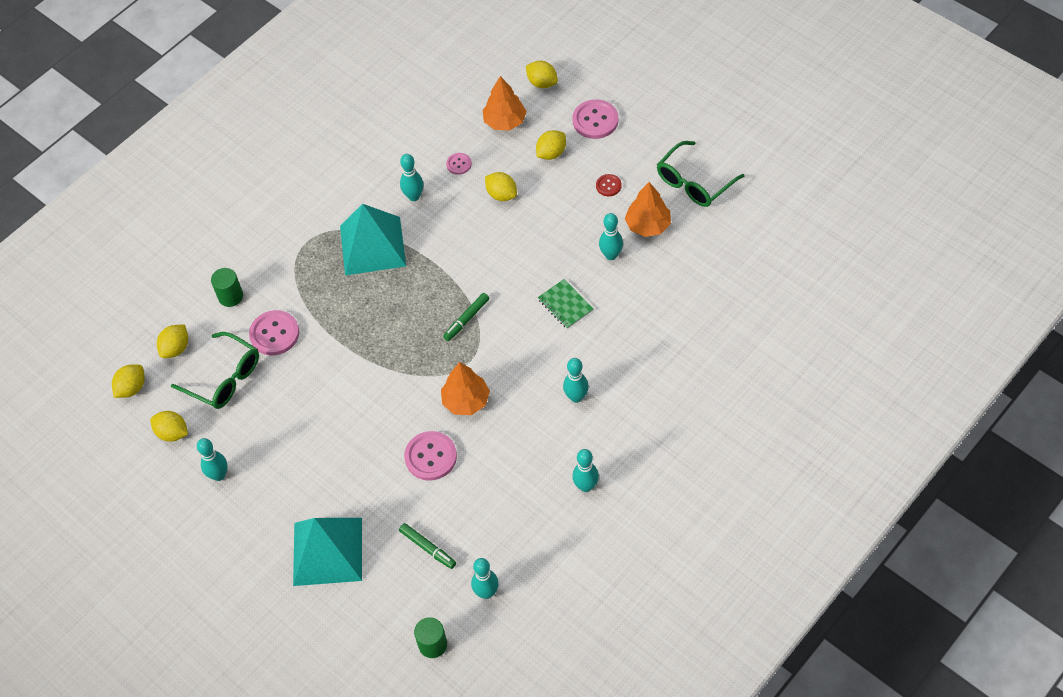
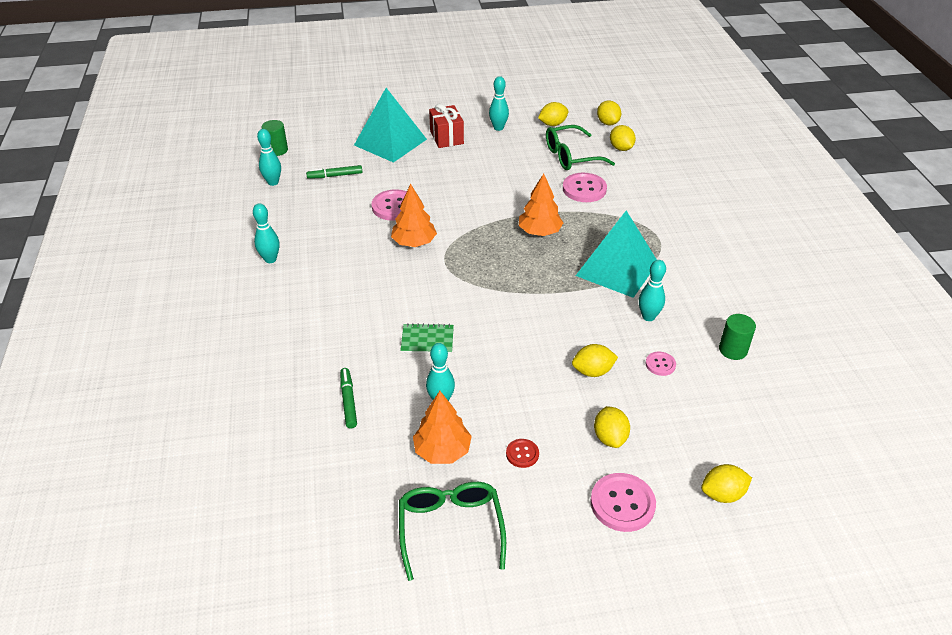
camera: 125 degrees right, 15 degrees down
green cylinder [211,268,243,307] -> green cylinder moved to [719,314,756,360]
green marker [443,293,489,341] -> green marker moved to [340,368,357,428]
orange tree [483,76,527,130] -> orange tree moved to [519,174,563,236]
turquoise bowling pin [563,358,589,403] -> none
none -> red gift [429,104,464,148]

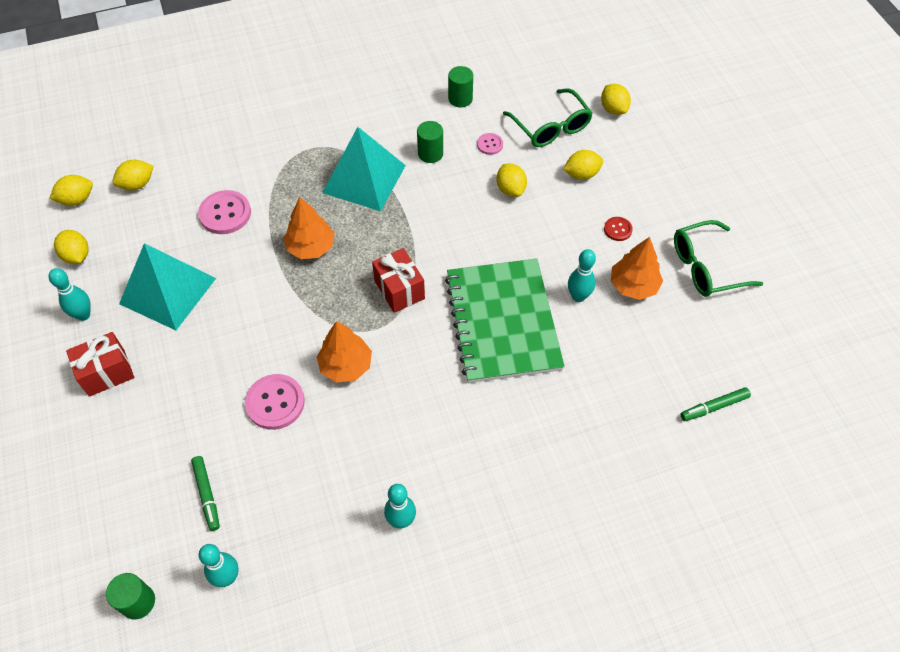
camera: 100 degrees left, 15 degrees up
green marker [340,368,357,428] -> green marker moved to [680,387,751,421]
turquoise pyramid [354,88,427,163] -> turquoise pyramid moved to [119,243,216,330]
green notebook [400,323,454,354] -> green notebook [445,258,565,383], size x2.45
green glasses [546,125,615,170] -> green glasses moved to [503,88,593,147]
pink button [590,473,656,532] -> none
turquoise bowling pin [639,260,666,321] -> green cylinder [417,121,443,163]
none -> red gift [372,248,425,313]

